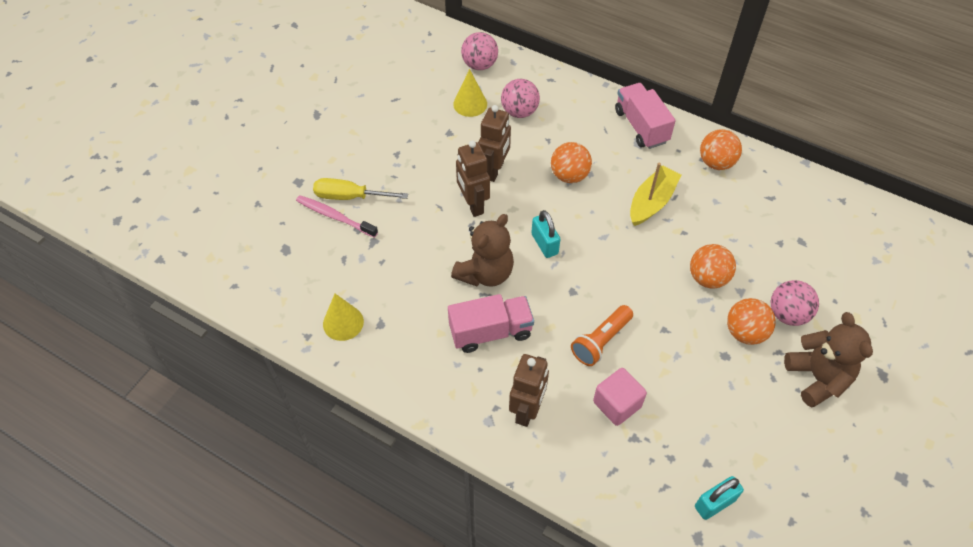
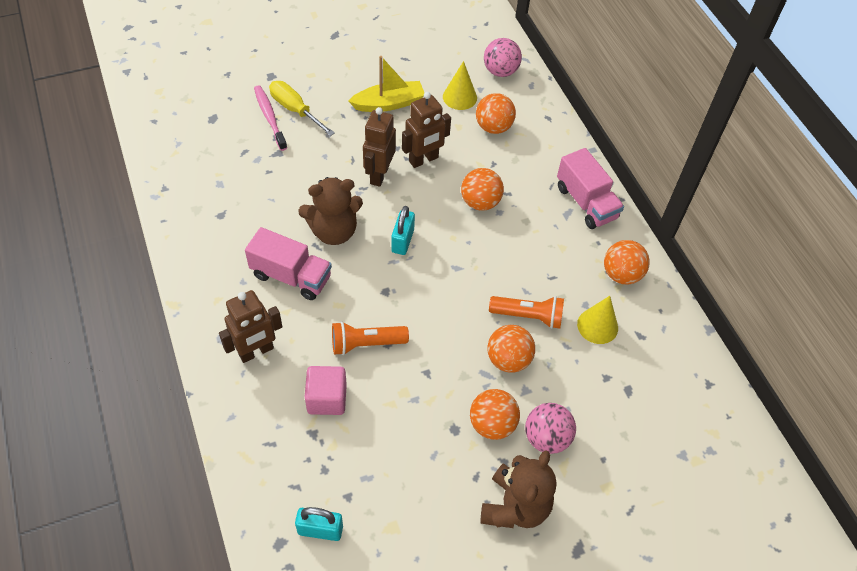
camera: 35 degrees right, 0 degrees up
yellow cone [323,294,364,341] -> yellow cone moved to [577,296,618,344]
pink ball [501,79,540,118] -> orange ball [476,93,516,134]
pink truck [615,83,676,149] -> pink truck turned 135 degrees clockwise [557,148,624,229]
yellow boat [630,163,681,226] -> yellow boat moved to [349,56,424,112]
none -> orange flashlight [489,296,564,329]

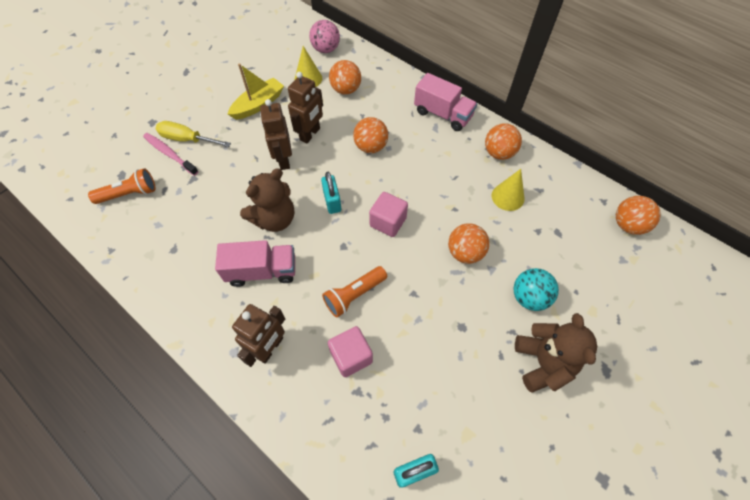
camera: 25 degrees left, 5 degrees up
orange ball [470,389,520,440] -> orange ball moved to [616,196,661,235]
orange flashlight [489,296,564,329] -> orange flashlight moved to [88,168,156,204]
pink ball [525,403,576,454] -> turquoise ball [513,268,559,311]
none -> pink cube [369,192,408,237]

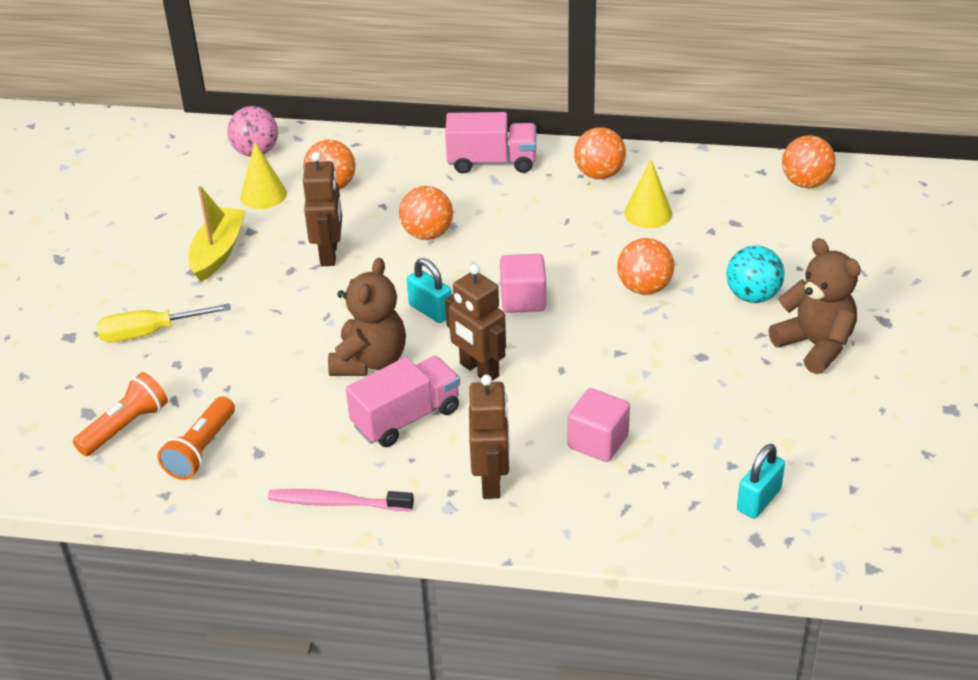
camera: 30 degrees left, 20 degrees down
pink toothbrush [143,133,199,176] -> pink toothbrush moved to [268,489,414,511]
brown robot [260,99,292,170] -> brown robot moved to [445,264,506,381]
orange flashlight [322,266,387,318] -> orange flashlight moved to [158,396,235,480]

